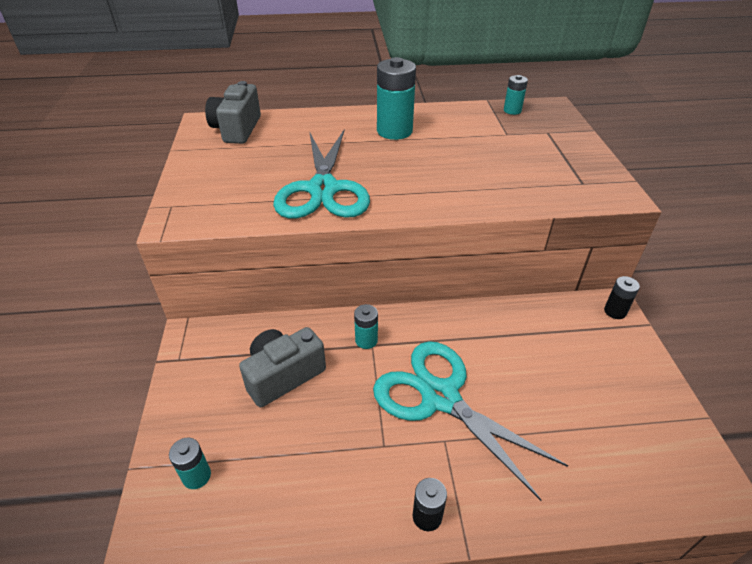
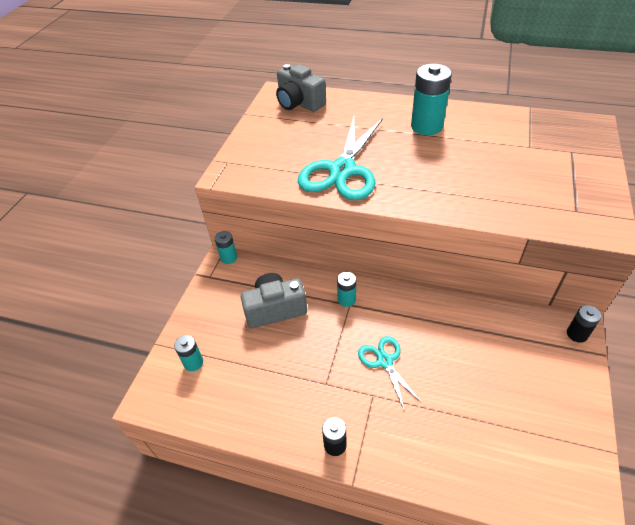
camera: 25 degrees right, 5 degrees up
grey camera [205,81,261,144] -> grey camera turned 75 degrees counterclockwise [276,64,326,112]
turquoise scissors [373,341,569,501] -> turquoise scissors [358,336,422,409], size x0.52
turquoise battery [504,75,528,115] -> turquoise battery moved to [214,231,237,264]

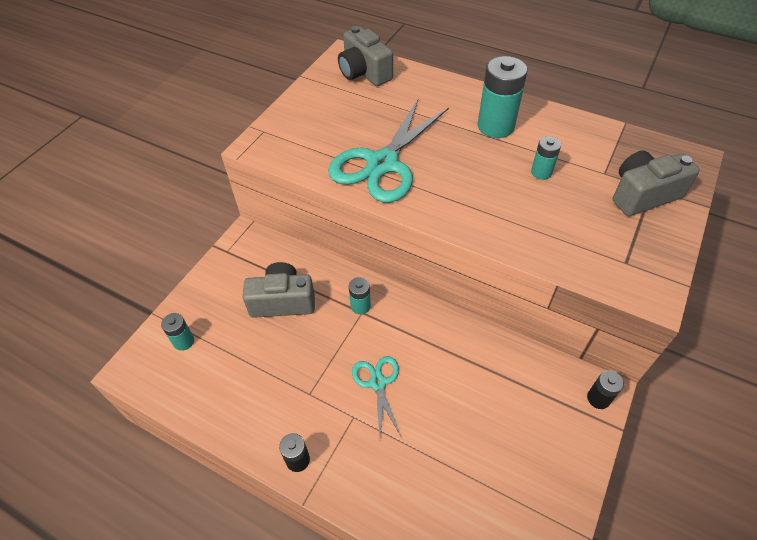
camera: 10 degrees right, 5 degrees up
turquoise battery [214,231,237,264] -> turquoise battery moved to [531,136,561,180]
none -> grey camera [613,151,700,216]

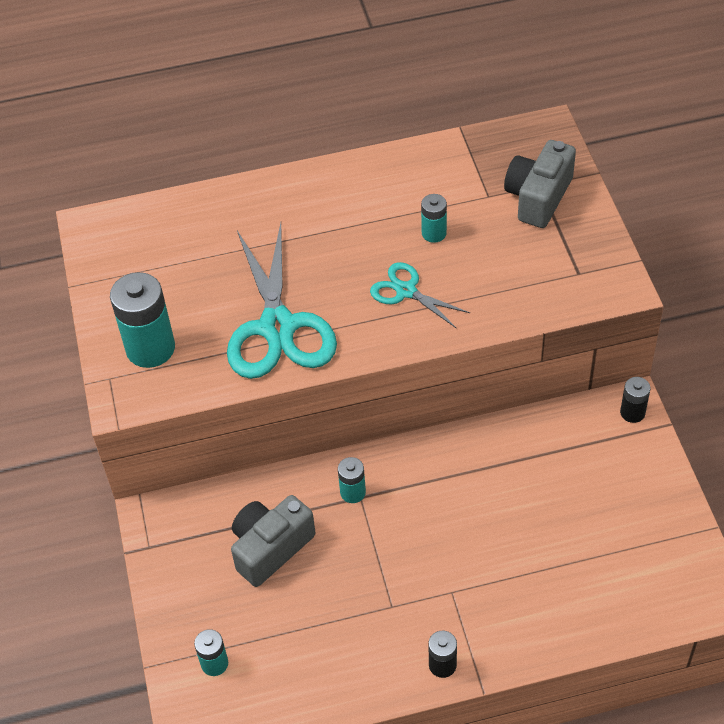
camera: 40 degrees left, 0 degrees up
grey camera [338,26,393,86] -> none
turquoise scissors [352,356,402,438] -> turquoise scissors moved to [370,262,470,328]
turquoise battery [478,56,527,138] -> turquoise battery moved to [110,272,175,368]

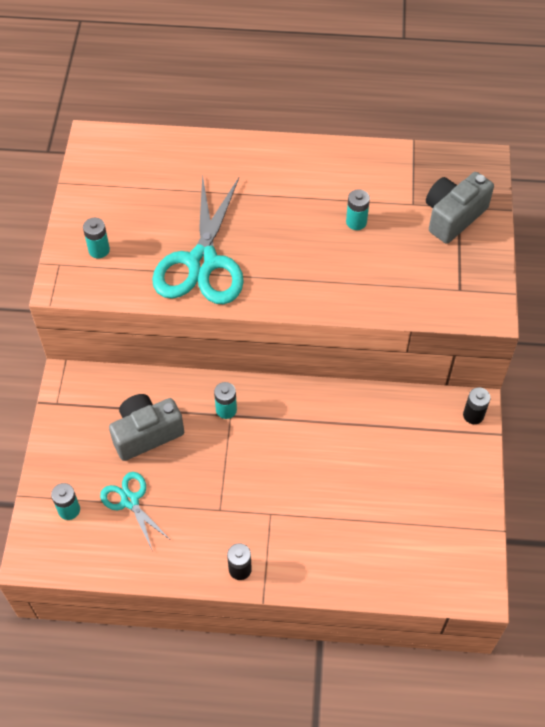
camera: 15 degrees right, 5 degrees up
turquoise battery [110,272,175,368] -> turquoise battery [83,218,110,258], size x0.53
turquoise scissors [370,262,470,328] -> turquoise scissors moved to [100,472,169,549]

